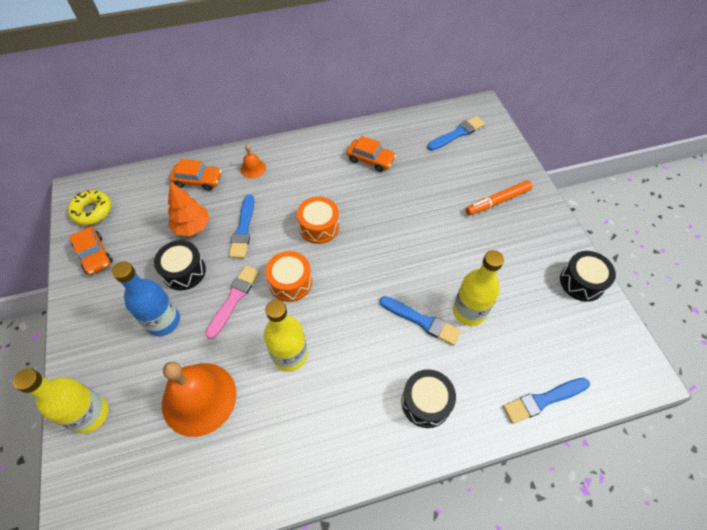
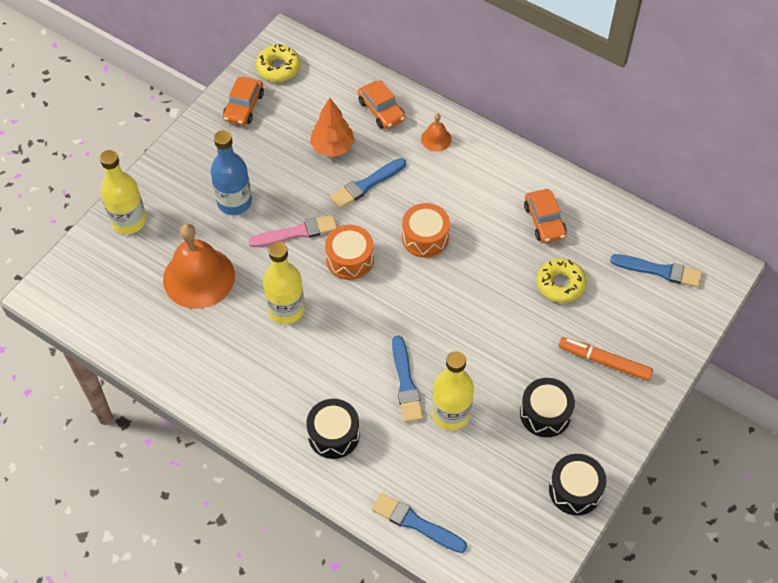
camera: 50 degrees right, 0 degrees up
black drum [154,240,206,291] -> black drum moved to [520,378,575,437]
none -> yellow donut [537,258,587,303]

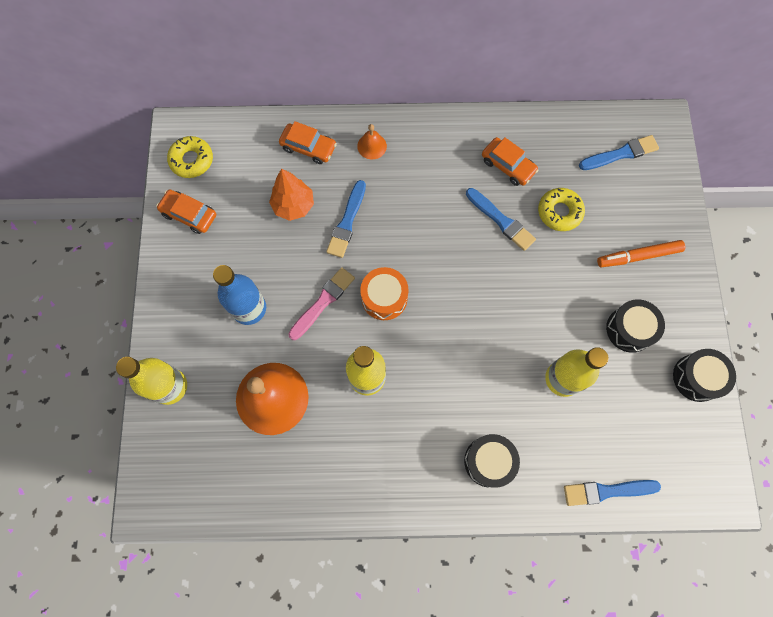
camera: 35 degrees left, 15 degrees up
orange car [223,77,264,125] -> orange car turned 135 degrees clockwise [156,190,216,234]
blue brush [392,336,423,422] -> blue brush moved to [466,188,536,251]
orange drum [402,203,450,258] -> none

